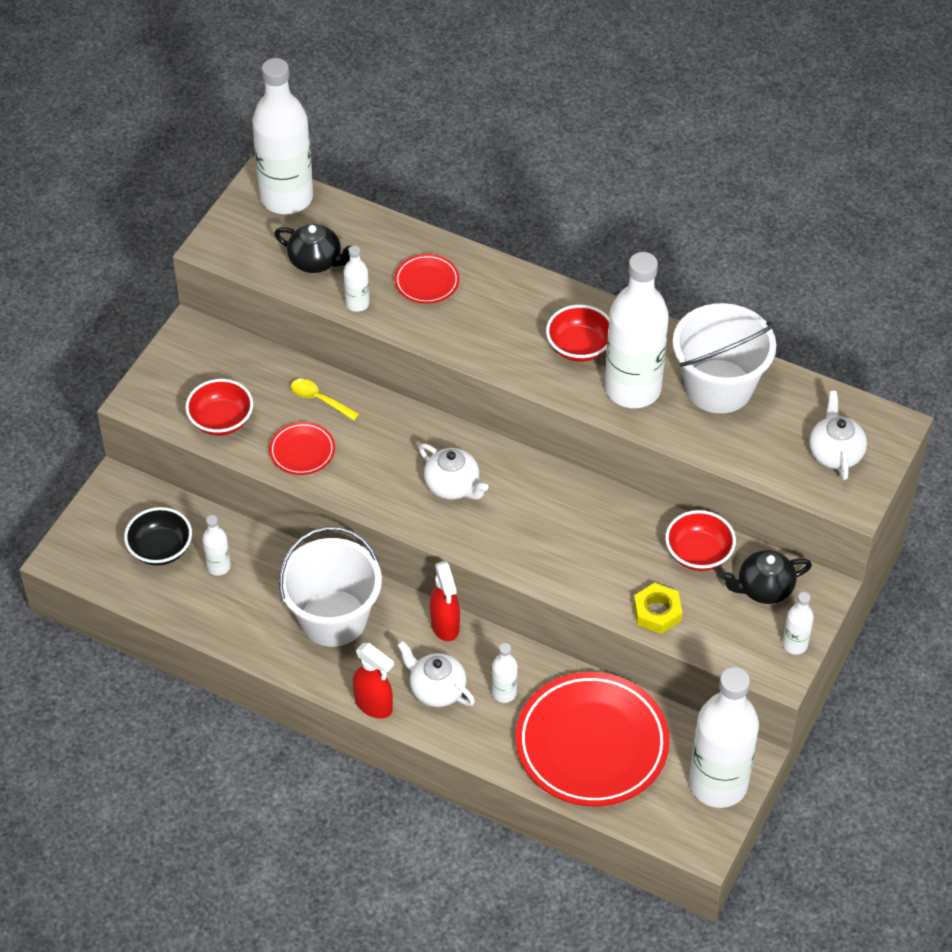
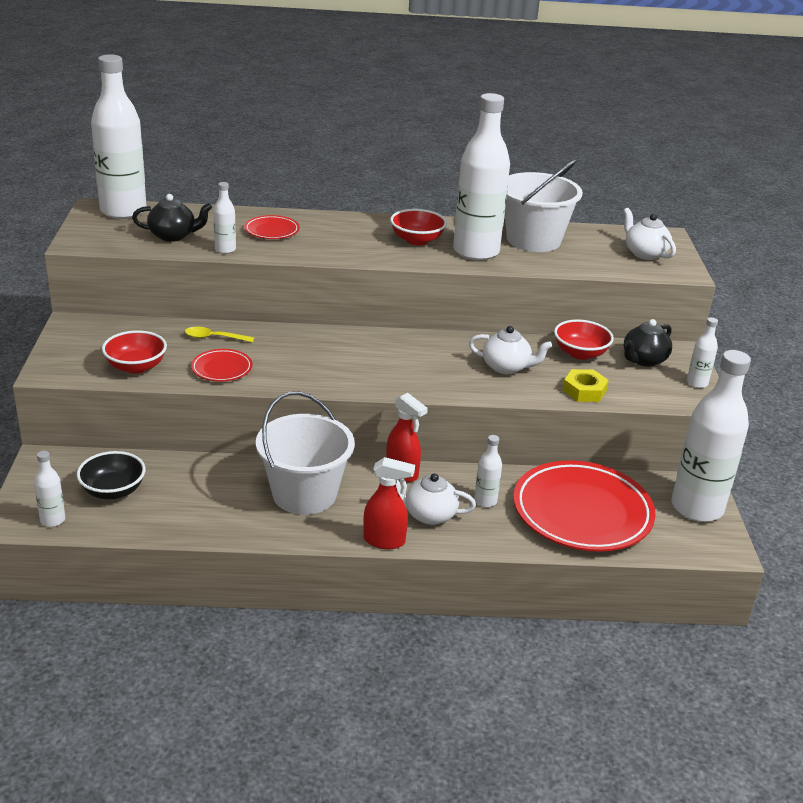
camera: 30 degrees left, 20 degrees down
white bottle [202,515,231,576] -> white bottle moved to [34,451,66,527]
white teapot [419,444,488,499] -> white teapot moved to [469,326,552,374]

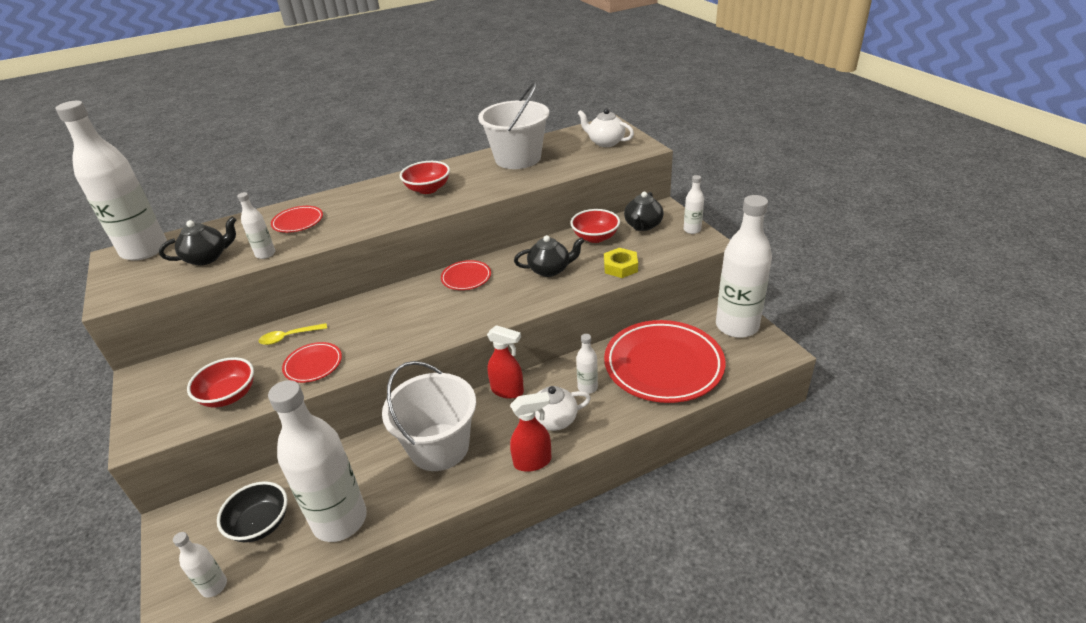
camera: 20 degrees left, 5 degrees up
white bottle [453,93,510,261] -> white bottle moved to [268,380,367,542]
white teapot [469,326,552,374] -> black teapot [514,235,584,277]
none -> red plate [441,260,491,290]

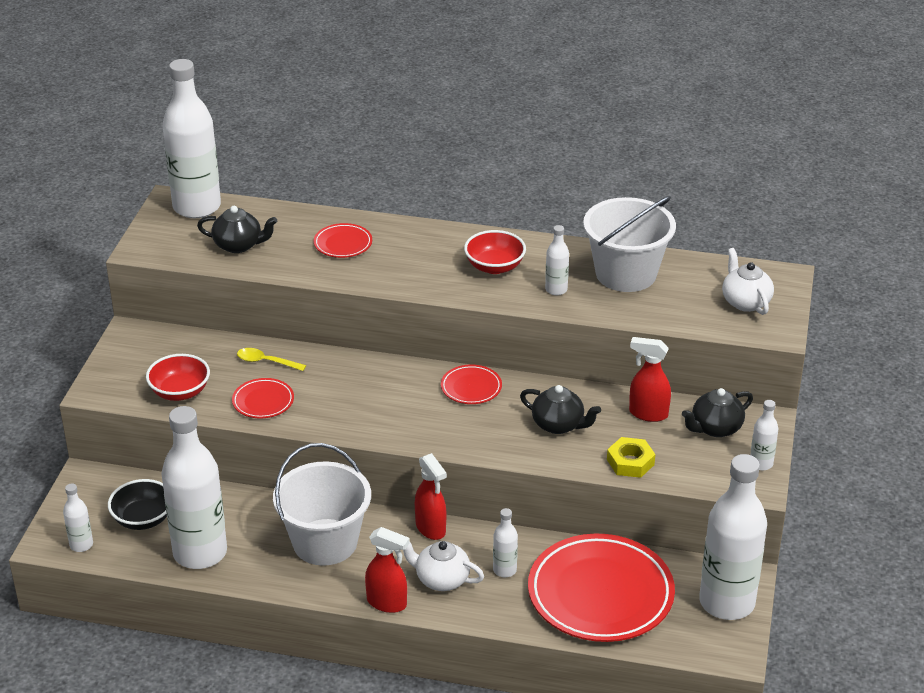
camera: 35 degrees right, 0 degrees up
white bottle [237,192,275,259] -> white bottle moved to [545,225,569,295]
red bowl [570,209,620,243] -> red spray bottle [629,337,671,422]

